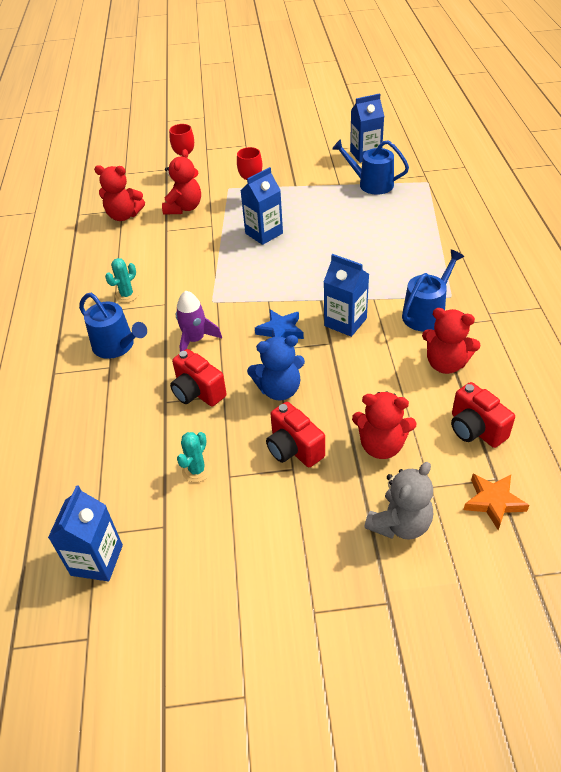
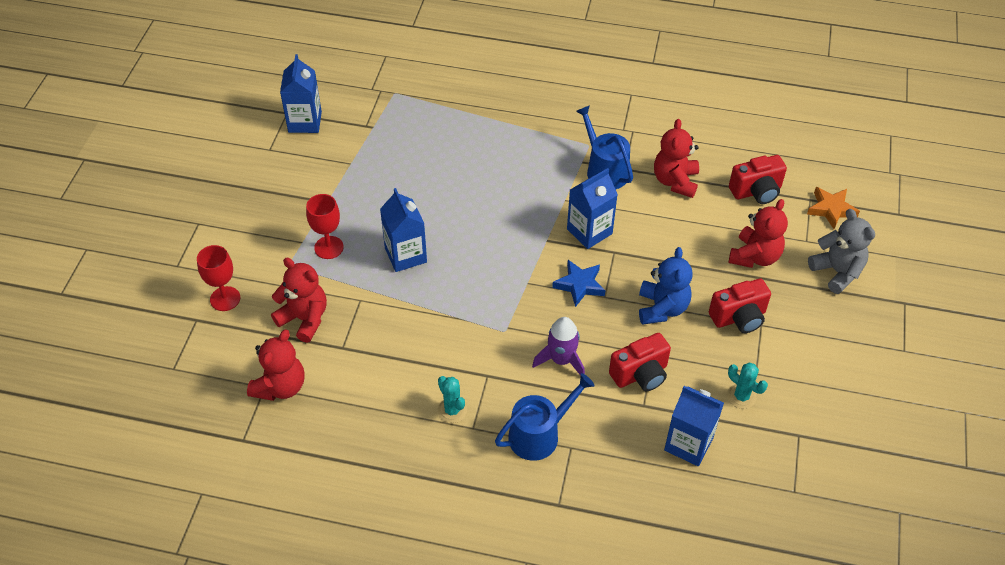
camera: 75 degrees left, 5 degrees up
blue carton [48,485,123,582] -> blue carton moved to [664,386,724,466]
blue watering can [332,139,409,195] -> none
red teddy bear [422,308,481,374] -> red teddy bear turned 150 degrees clockwise [654,119,699,198]

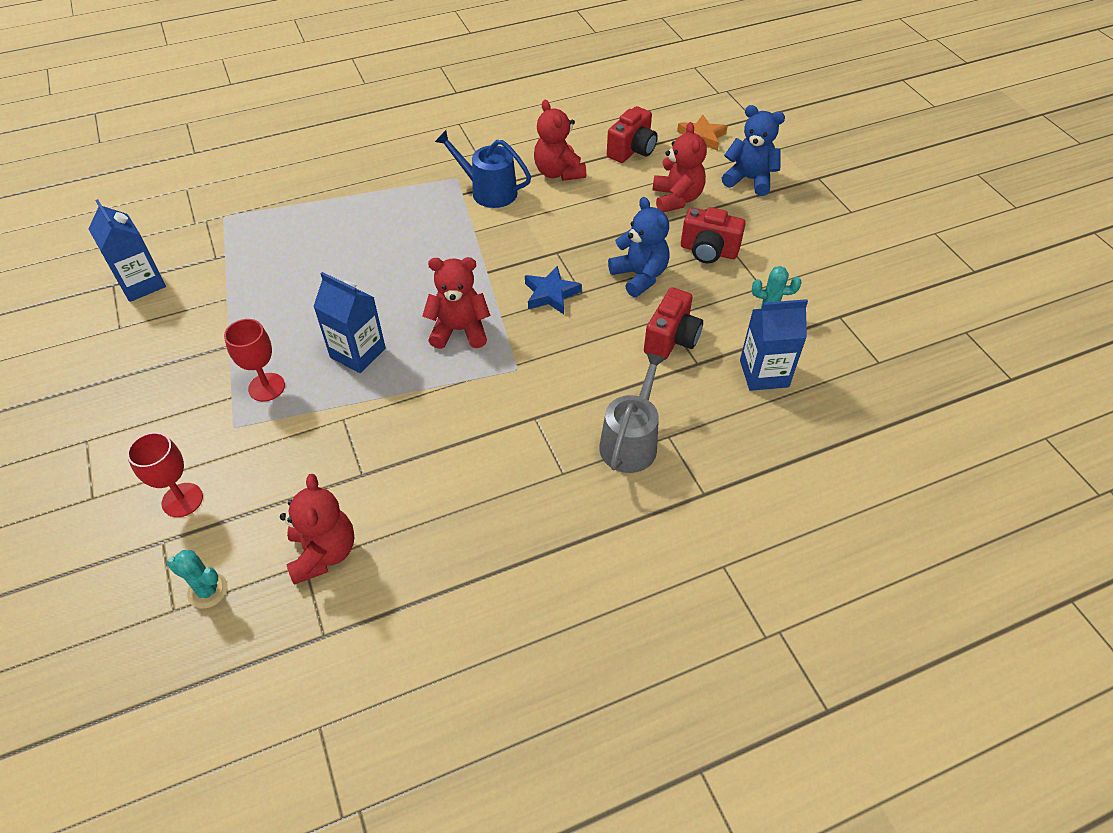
camera: 35 degrees left, 0 degrees up
red teddy bear [271,258,327,343] -> red teddy bear moved to [422,257,491,349]
turquoise cactus [438,376,467,423] -> turquoise cactus moved to [167,550,228,608]
blue watering can [495,373,595,461] -> grey watering can [599,352,666,473]
purple rocket [532,317,585,376] -> none
blue carton [567,168,618,249] -> none
red camera [709,278,771,333] -> red camera turned 75 degrees clockwise [681,207,746,263]
grey teddy bear [808,209,875,294] -> blue teddy bear [722,105,785,196]

